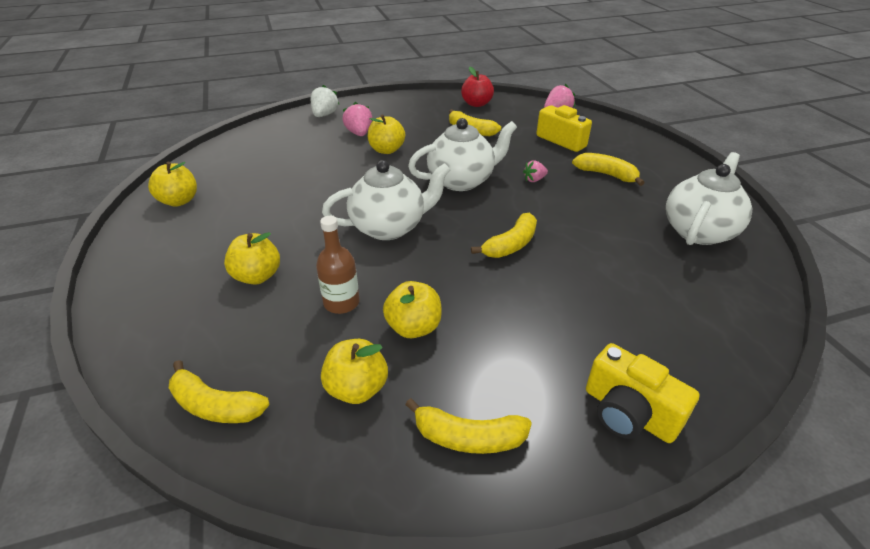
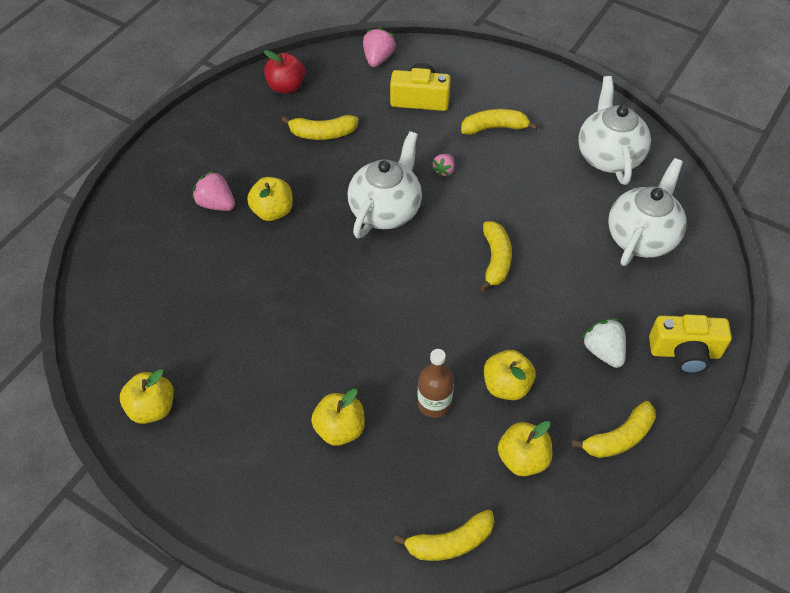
camera: 40 degrees left, 15 degrees up
white strawberry [311,85,339,117] -> white strawberry moved to [581,318,626,368]
white teapot [322,160,450,240] -> white teapot moved to [608,158,686,266]

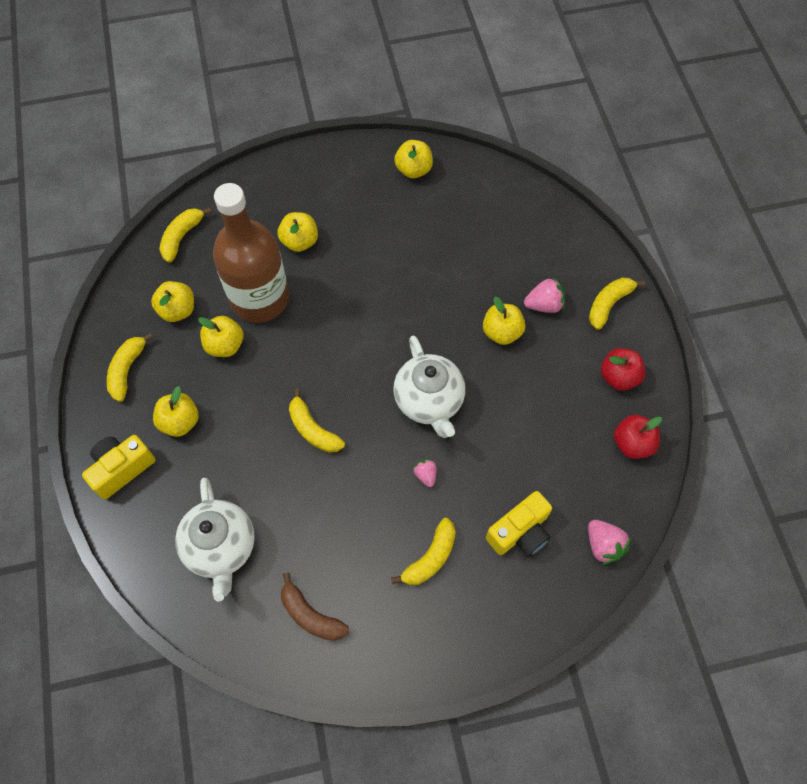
camera: 135 degrees right, 10 degrees up
yellow banana [281,115,359,140] -> yellow banana moved to [589,278,645,330]
brown bottle [417,349,454,418] -> brown bottle [213,183,289,323], size x2.21
white teapot [578,76,651,185] -> brown banana [281,572,349,641]
white strawberry [581,318,626,368] -> yellow apple [153,386,199,437]
none -> red apple [601,348,645,391]

